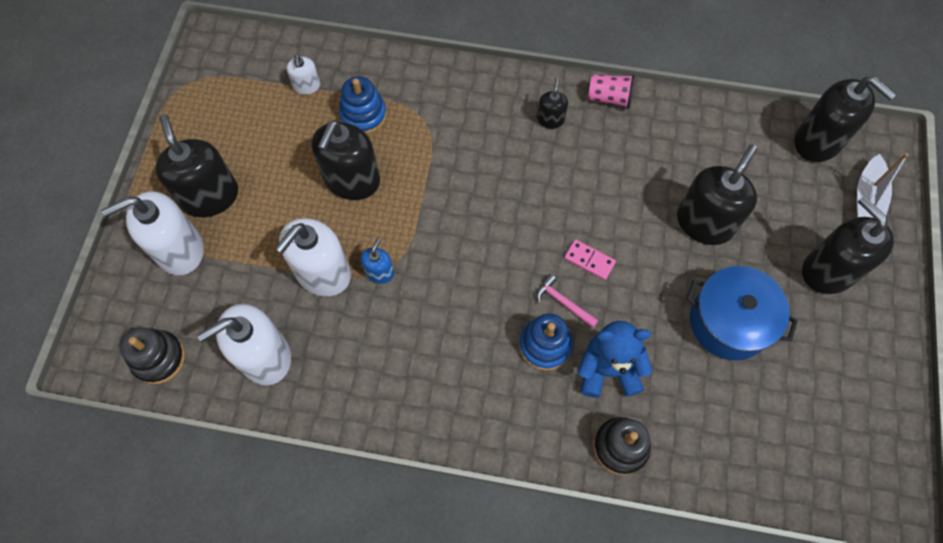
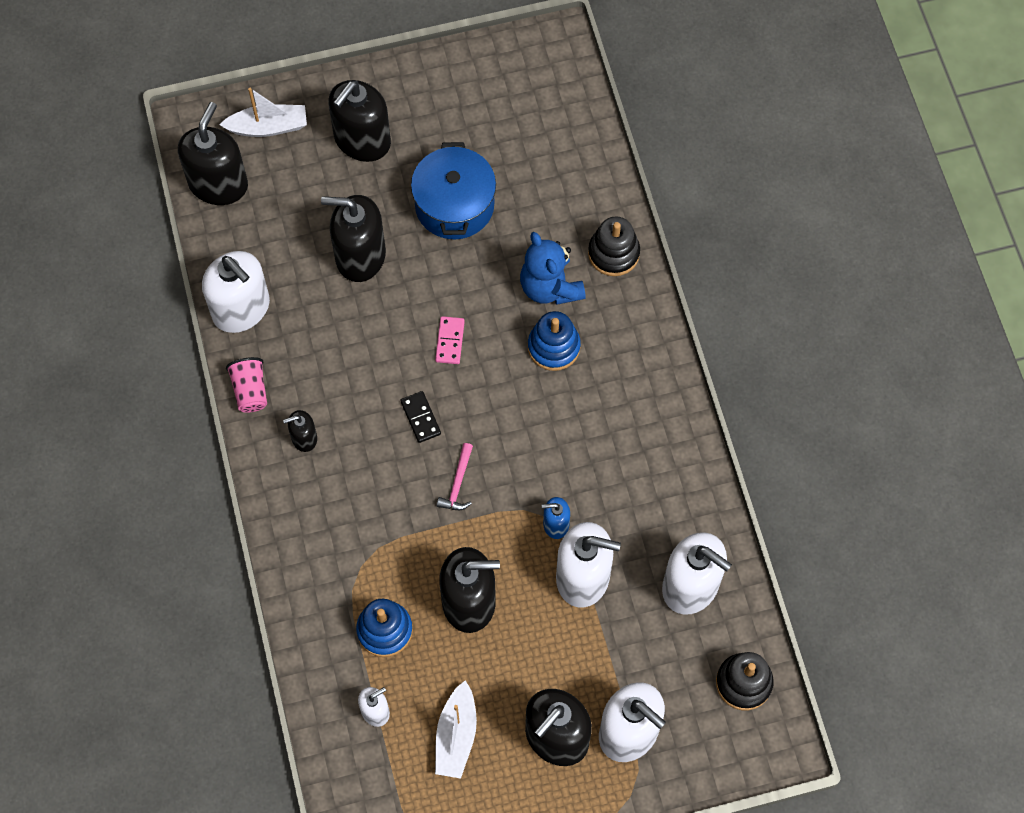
camera: 115 degrees left, 0 degrees up
pink hammer [536,274,599,328] -> pink hammer moved to [437,443,473,510]
none -> white soap dispenser [202,251,270,333]
none -> black domino [400,391,441,443]
none -> white boat [435,680,477,779]

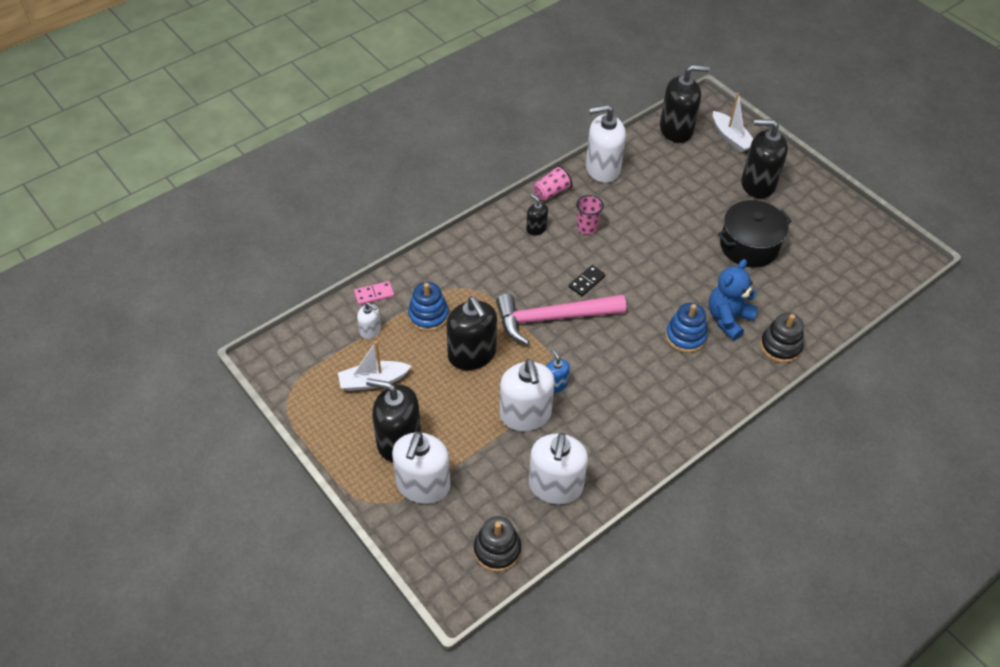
camera: 65 degrees right, 15 degrees down
white soap dispenser [202,251,270,333] -> white soap dispenser turned 60 degrees clockwise [586,105,626,183]
black soap dispenser [321,195,386,282] -> none
blue pot [411,142,496,239] -> black pot [718,200,792,268]
pink domino [435,316,465,364] -> pink domino moved to [354,281,394,305]
pink hammer [437,443,473,510] -> pink hammer [496,294,626,345], size x2.38
none -> pink cup [576,195,604,234]

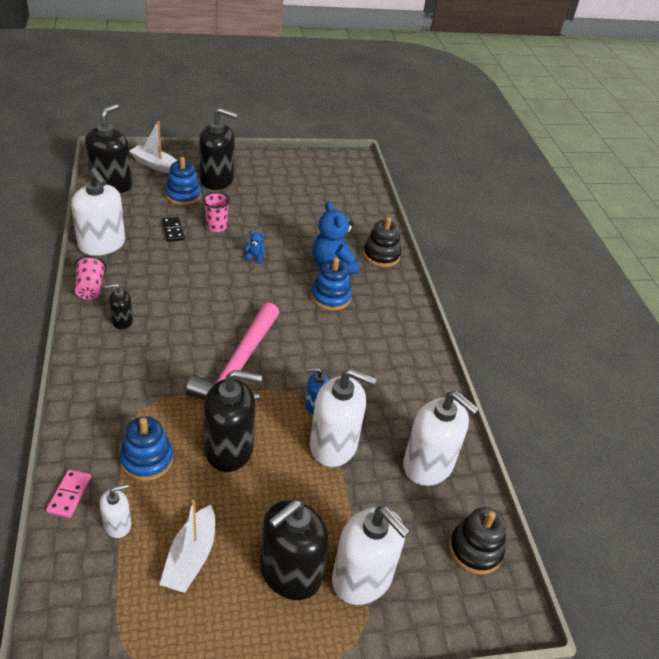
camera: 65 degrees left, 10 degrees down
black domino [569,265,605,296] -> black domino moved to [162,217,185,242]
pink cup [576,195,604,234] -> pink cup moved to [203,192,230,232]
white soap dispenser [586,105,626,183] -> white soap dispenser turned 60 degrees counterclockwise [71,168,125,256]
white boat [713,93,753,153] -> white boat turned 150 degrees counterclockwise [129,121,177,174]
black pot [718,200,792,268] -> none
black soap dispenser [741,119,788,199] -> black soap dispenser turned 120 degrees counterclockwise [199,108,238,190]
none -> blue stacking toy [165,157,202,206]
none -> blue teddy bear [244,231,265,264]

